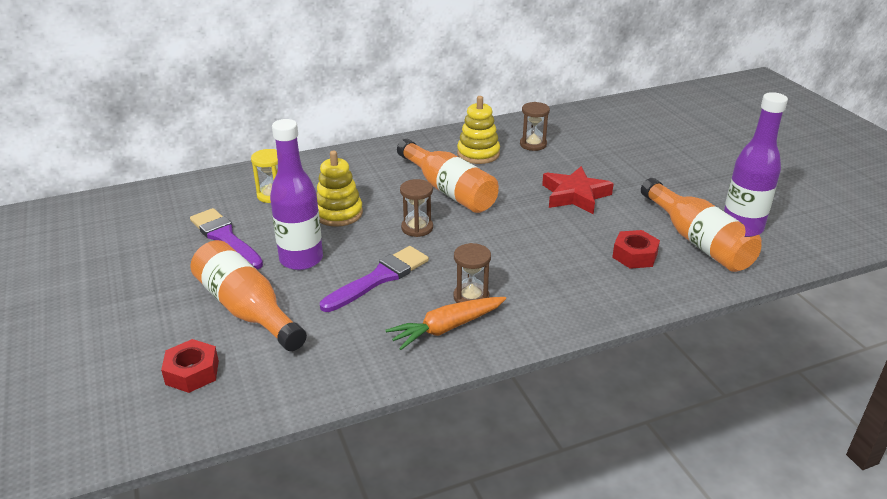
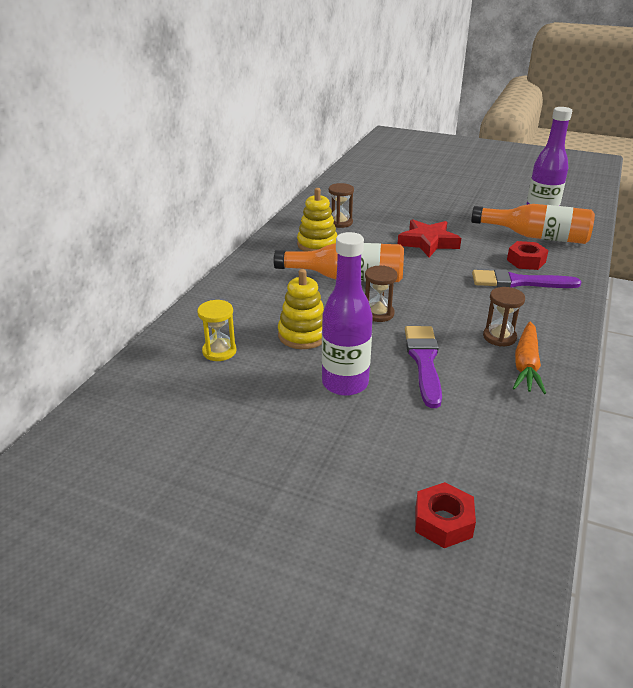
camera: 45 degrees left, 0 degrees up
purple brush [190,208,263,270] -> purple brush moved to [472,269,581,288]
orange bottle [191,240,307,351] -> none

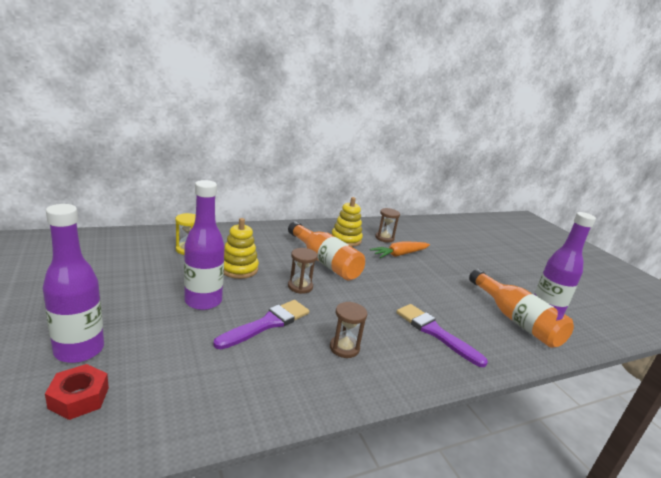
camera: 40 degrees right, 10 degrees down
red star [398,219,461,257] -> none
red nut [507,241,549,270] -> none
orange carrot [513,321,546,394] -> orange carrot moved to [370,242,430,258]
none -> purple bottle [43,204,104,363]

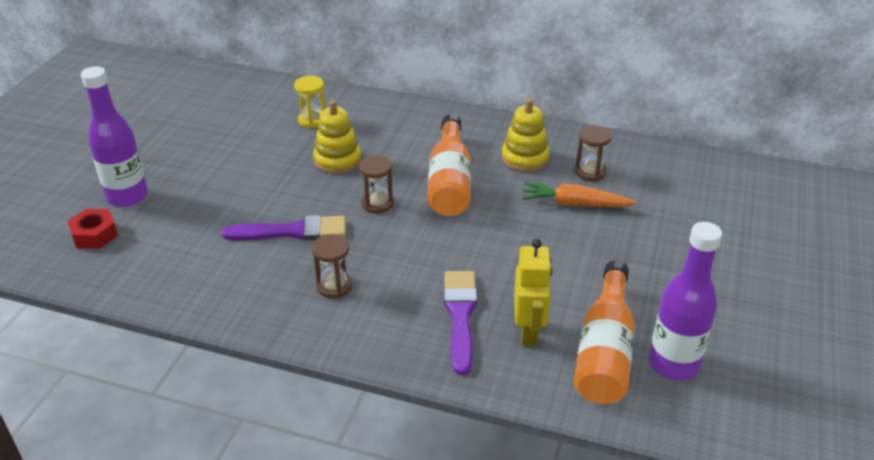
camera: 45 degrees right, 15 degrees up
purple bottle [184,180,225,310] -> none
none -> yellow robot [514,239,552,346]

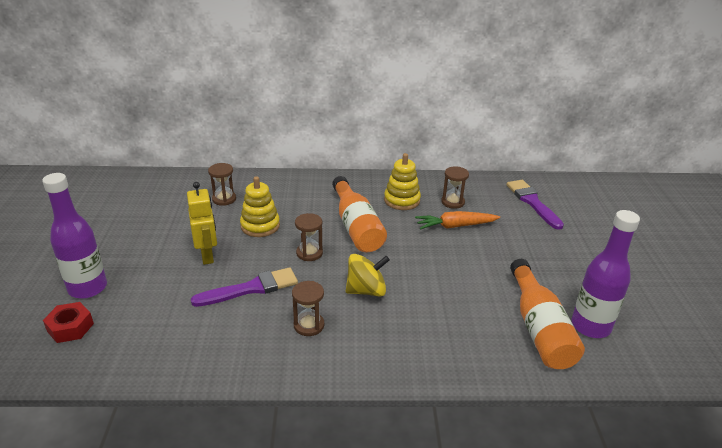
camera: 20 degrees left, 5 degrees down
yellow hourglass [294,76,325,128] -> brown hourglass [208,163,236,206]
purple brush [444,271,477,375] -> purple brush moved to [506,180,564,230]
yellow robot [514,239,552,346] -> yellow robot moved to [187,182,217,265]
none -> yellow spinning top [346,254,390,297]

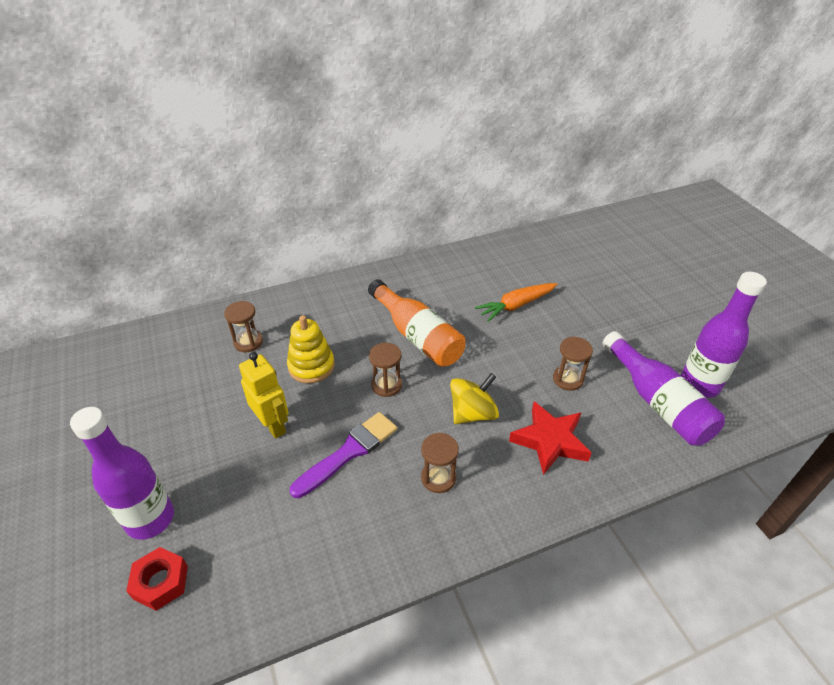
camera: 20 degrees left, 10 degrees up
yellow stacking toy [384,153,421,210] -> none
brown hourglass [441,166,469,209] -> brown hourglass moved to [553,337,593,391]
purple brush [506,180,564,230] -> none
orange bottle [510,259,585,369] -> purple bottle [603,331,725,446]
none -> red star [509,402,592,475]

